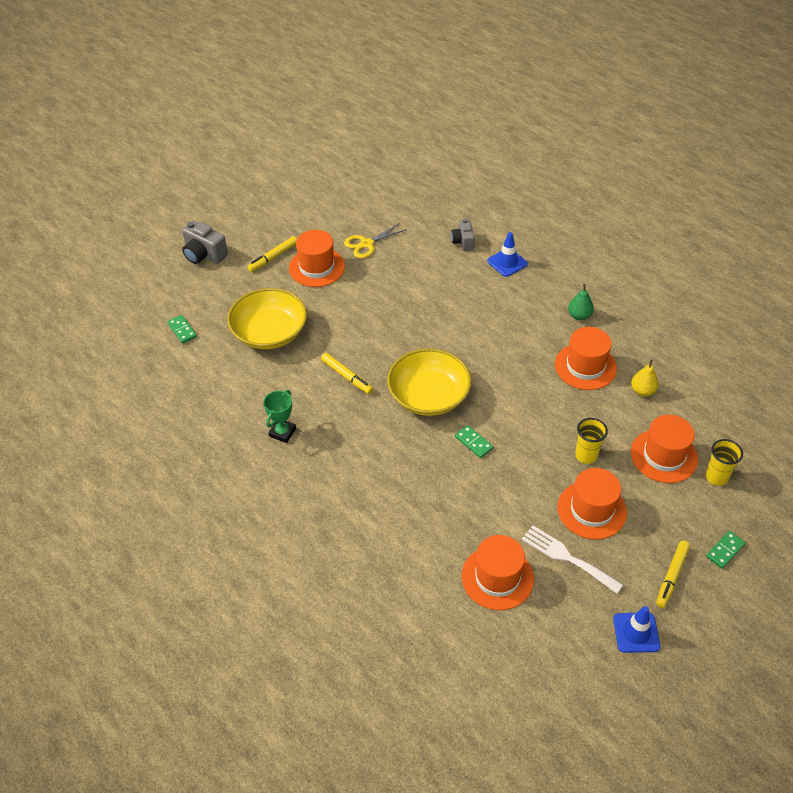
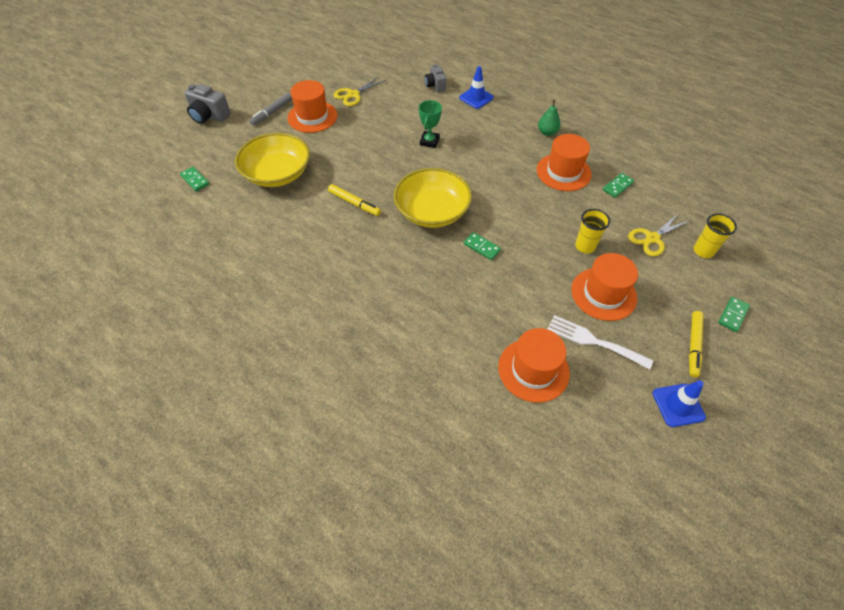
camera: 10 degrees left, 5 degrees up
yellow marker [247,236,297,272] -> grey marker [250,93,292,126]
green trophy [263,390,296,443] -> green trophy moved to [419,100,442,148]
yellow pear [631,360,659,396] -> green domino [603,173,634,198]
orange hat [631,415,698,483] -> yellow scissors [628,214,691,256]

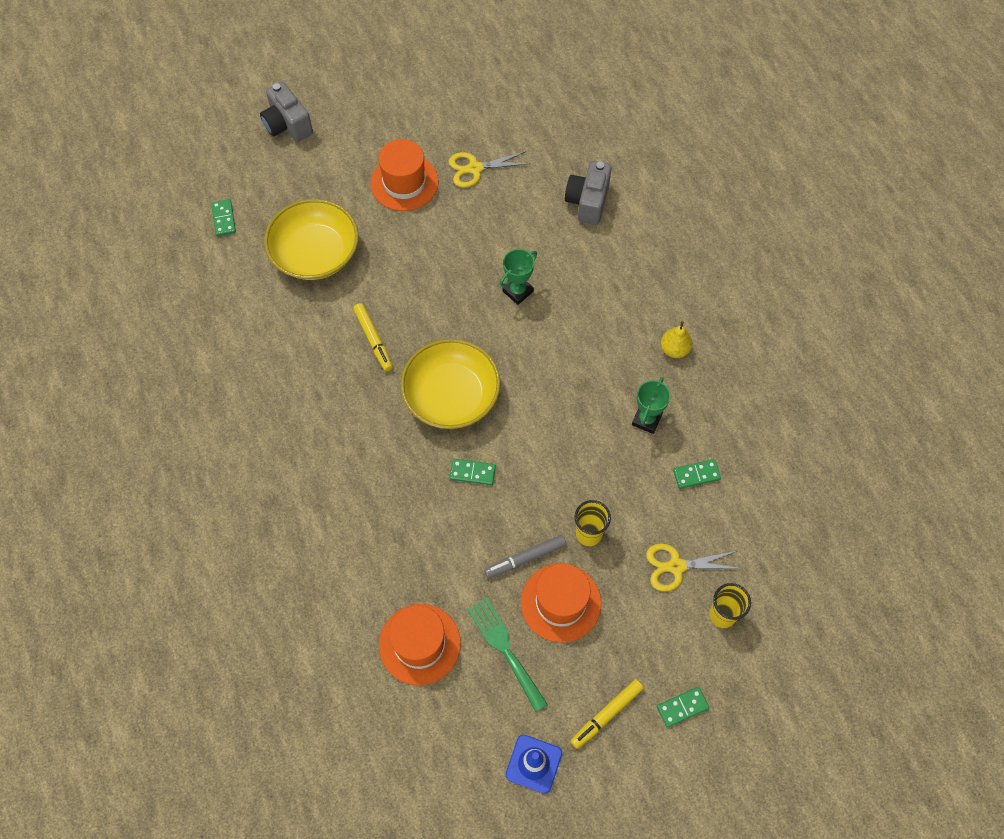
camera: 30 degrees right, 10 degrees up
grey marker [250,93,292,126] -> grey marker moved to [484,535,566,578]
grey camera [425,64,446,92] -> grey camera [565,161,612,225], size x1.53
blue traffic cone [459,66,494,109] -> none
green domino [464,232,501,260] -> green domino turned 60 degrees counterclockwise [450,459,496,485]
orange hat [537,134,592,191] -> green trophy [632,377,671,434]
green pear [538,100,560,136] -> yellow pear [661,321,692,358]
white fork [547,315,653,370] -> green fork [467,597,548,712]

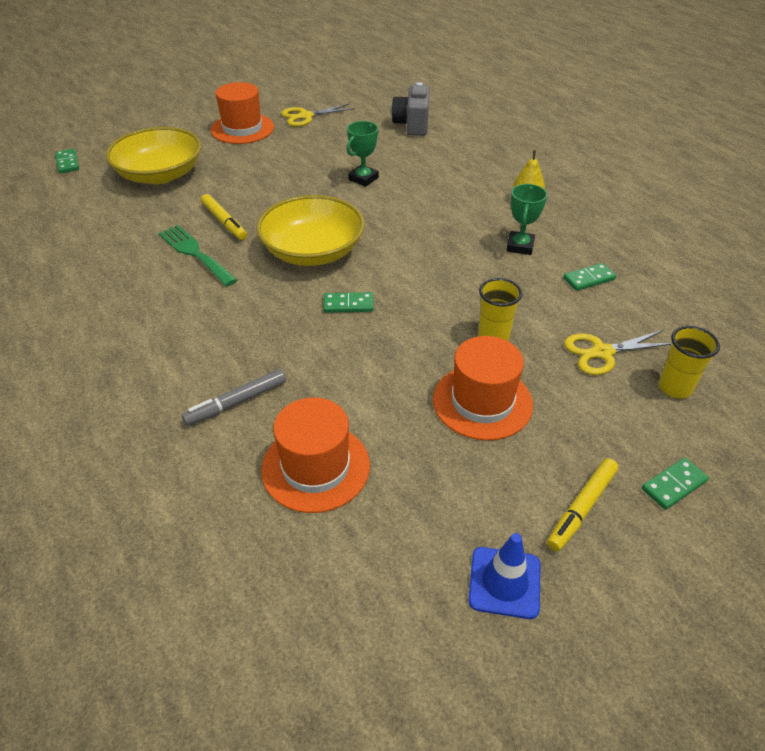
camera: 10 degrees left, 20 degrees down
grey camera [260,81,313,142] -> none
green fork [467,597,548,712] -> green fork moved to [158,225,237,286]
grey marker [484,535,566,578] -> grey marker moved to [182,369,286,426]

